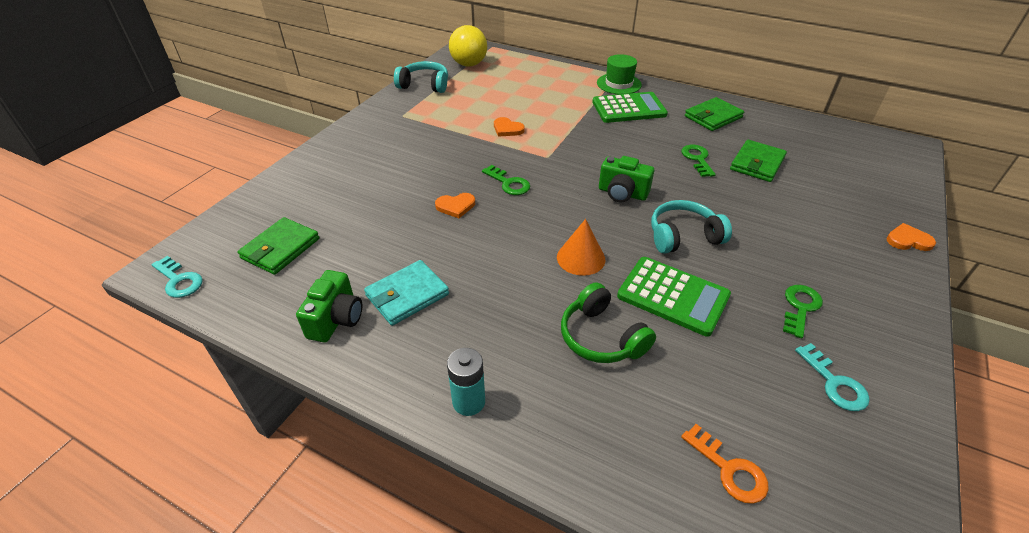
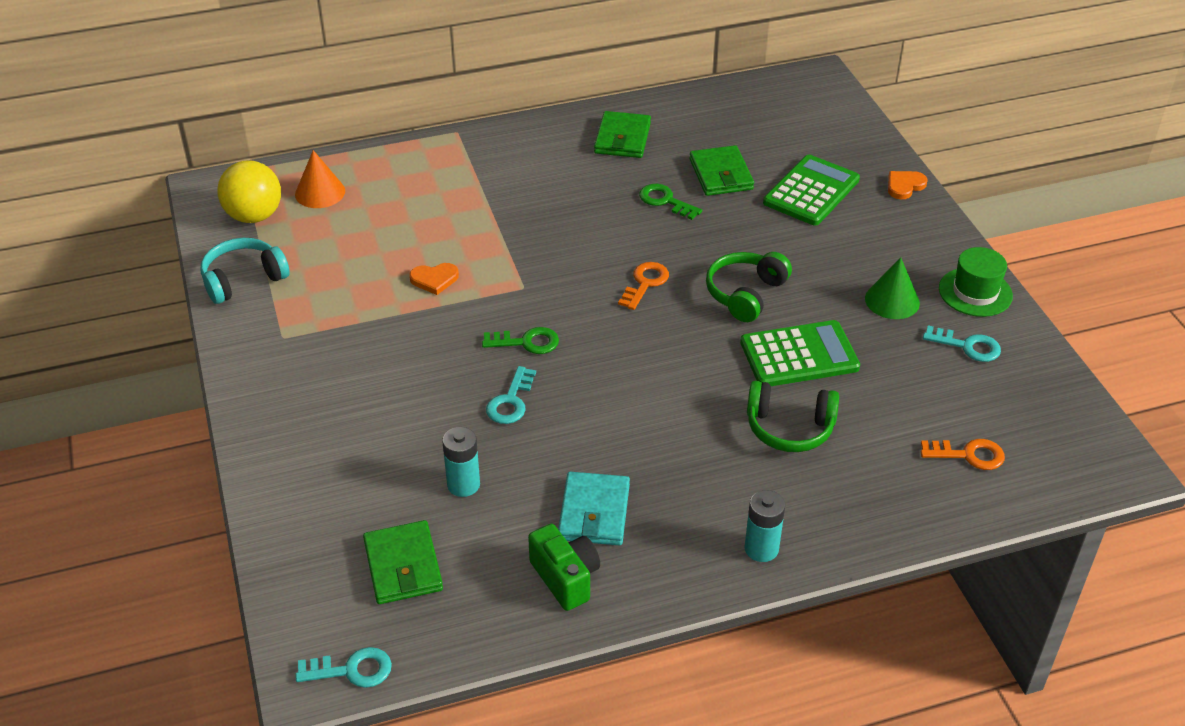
camera: 45 degrees left, 0 degrees up
orange heart [435,193,475,218] -> turquoise key [486,366,536,424]
orange cone [557,219,605,276] -> orange cone moved to [295,150,345,208]
green calculator [593,92,668,123] -> green calculator moved to [763,155,860,226]
green hat [597,54,642,94] -> green hat moved to [939,247,1013,317]
green camera [599,156,654,203] -> orange key [618,262,669,310]
turquoise headphones [651,200,732,254] -> green headphones [706,252,792,322]
green key [783,285,823,338] -> green cone [865,257,920,319]
none -> turquoise battery [442,427,480,497]

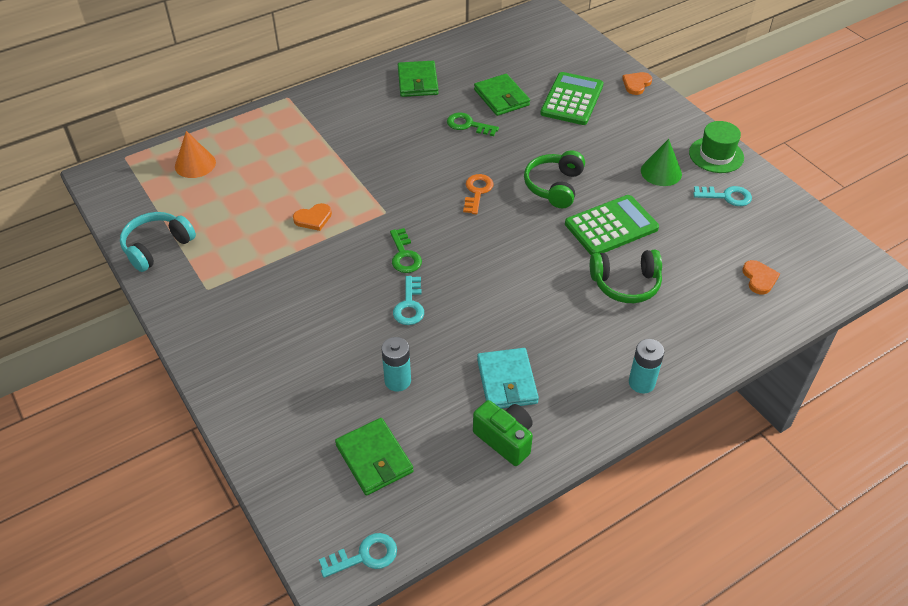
camera: 15 degrees left, 5 degrees up
yellow ball [217,160,281,223] -> none
green key [482,327,559,354] -> green key turned 90 degrees clockwise [390,228,422,273]
orange key [921,439,1005,470] -> orange heart [742,260,780,295]

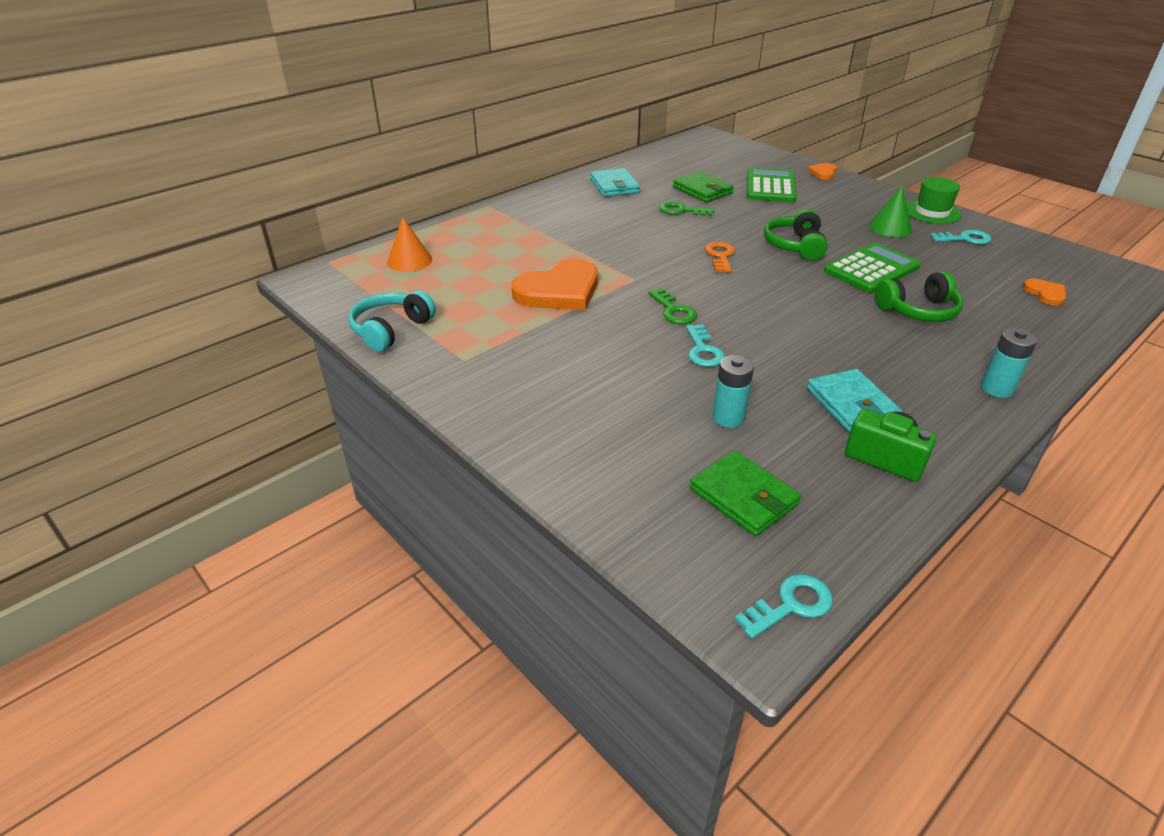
camera: 10 degrees left, 10 degrees down
orange heart [293,203,332,231] -> orange heart [512,259,598,310], size x2.15
green wallet [398,61,439,97] -> turquoise wallet [590,168,640,197]

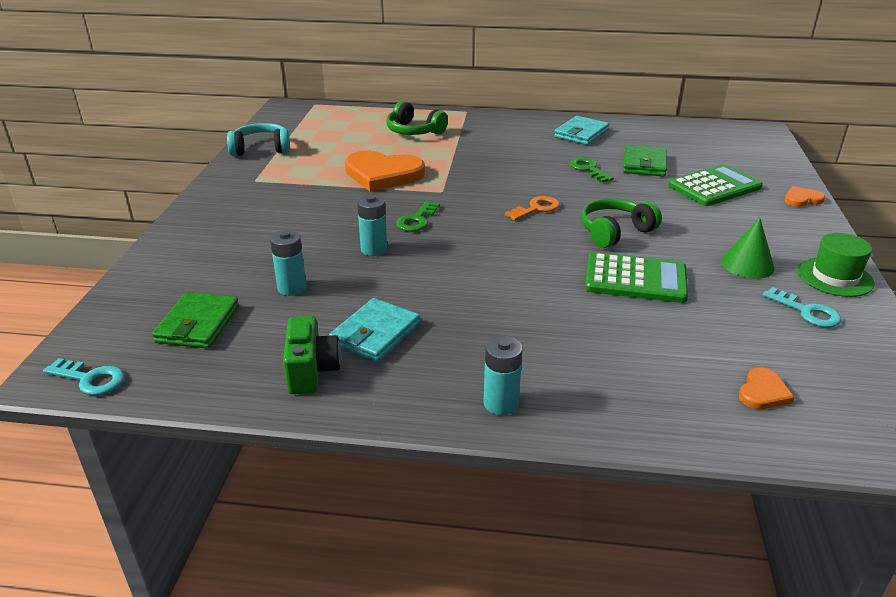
camera: 50 degrees right, 5 degrees down
orange cone [387,217,432,272] -> none
turquoise key [686,324,725,367] -> turquoise battery [357,195,387,256]
green headphones [875,271,964,322] -> green headphones moved to [386,101,448,135]

